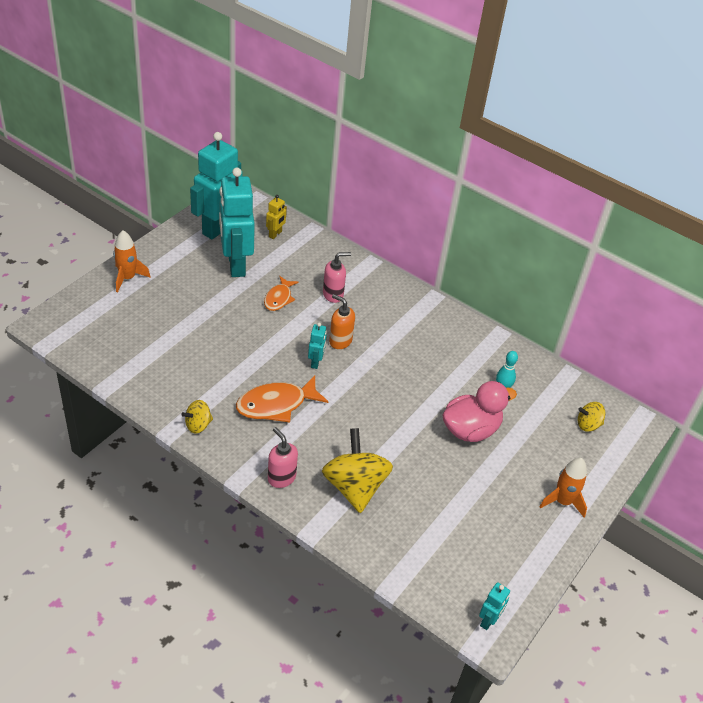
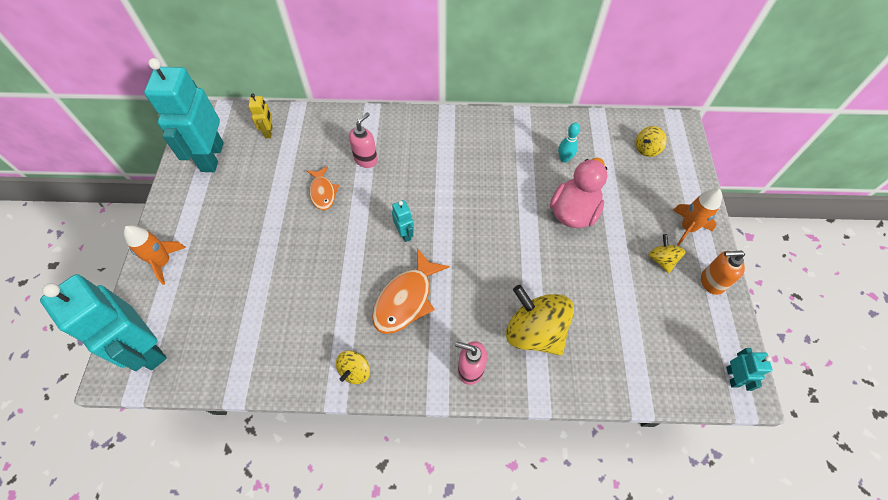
camera: 30 degrees left, 15 degrees up
turquoise robot [219,168,255,277] -> turquoise robot moved to [40,274,167,371]
orange soap dispenser [329,294,355,349] -> orange soap dispenser moved to [701,250,745,295]
none -> yellow spinning top [649,234,685,273]

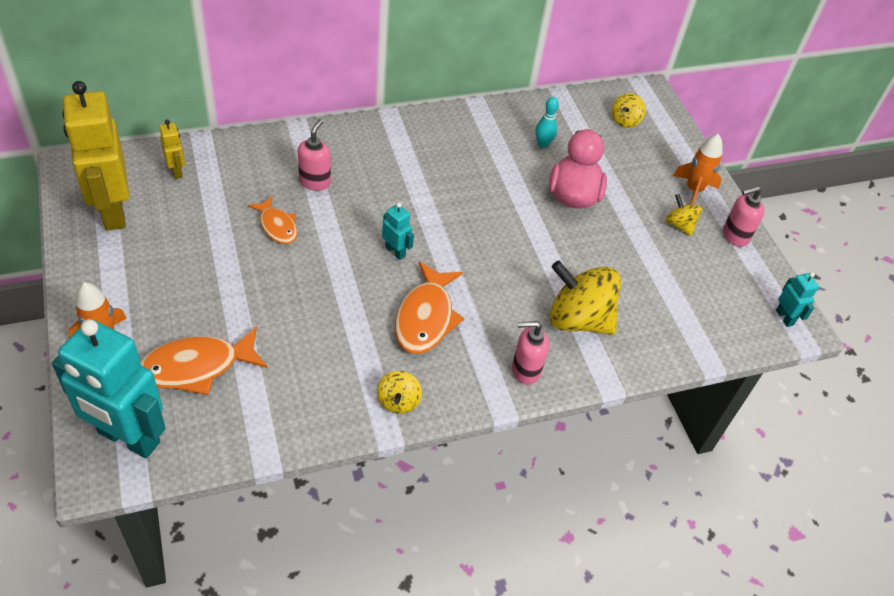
camera: 25 degrees left, 10 degrees down
turquoise robot [144,58,224,172] -> yellow robot [62,81,129,231]
orange soap dispenser [701,250,745,295] -> pink soap dispenser [723,186,764,247]
none -> orange fish [141,326,267,395]

